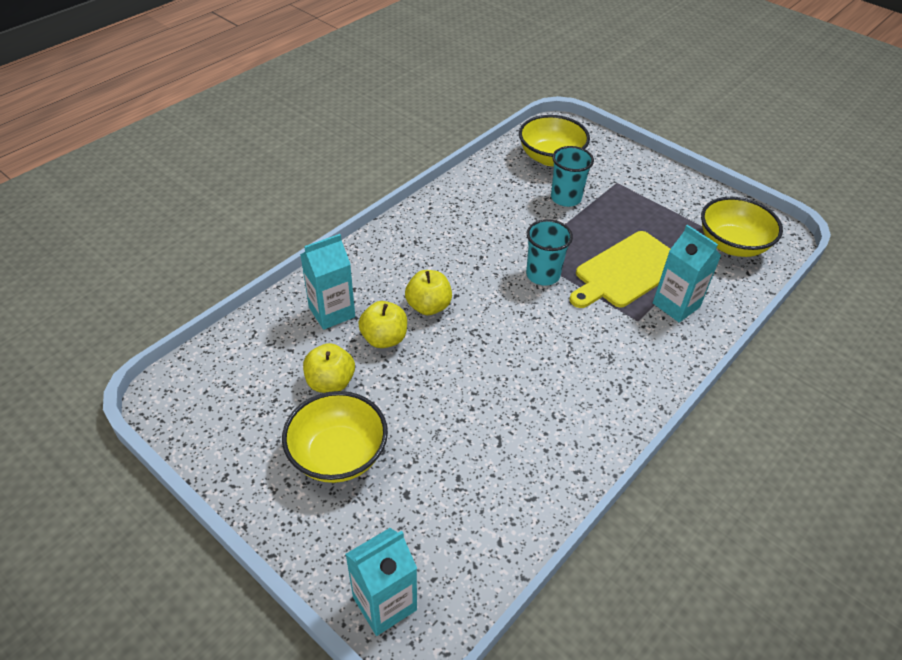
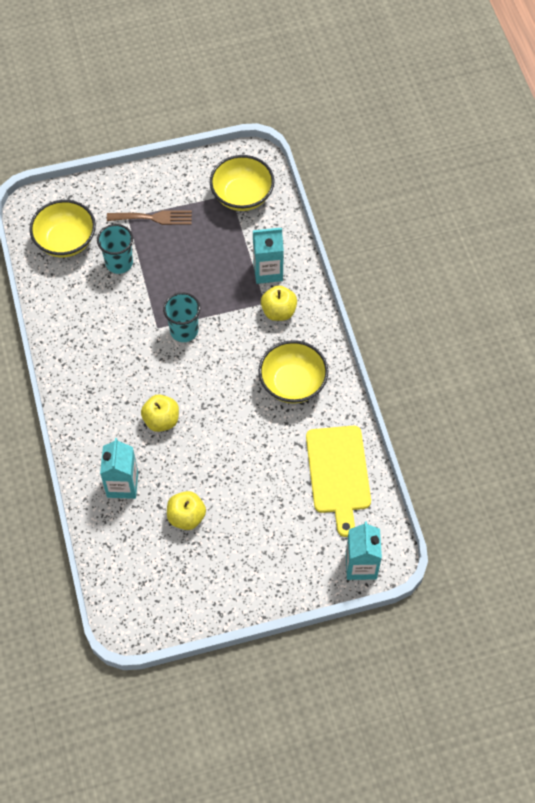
camera: 55 degrees left, 15 degrees up
yellow bowl [282,391,388,483] -> yellow bowl moved to [258,340,328,404]
yellow apple [358,301,407,348] -> yellow apple moved to [261,285,297,321]
yellow cutting board [569,231,670,308] -> yellow cutting board moved to [306,426,371,537]
none -> brown fork [107,210,192,225]

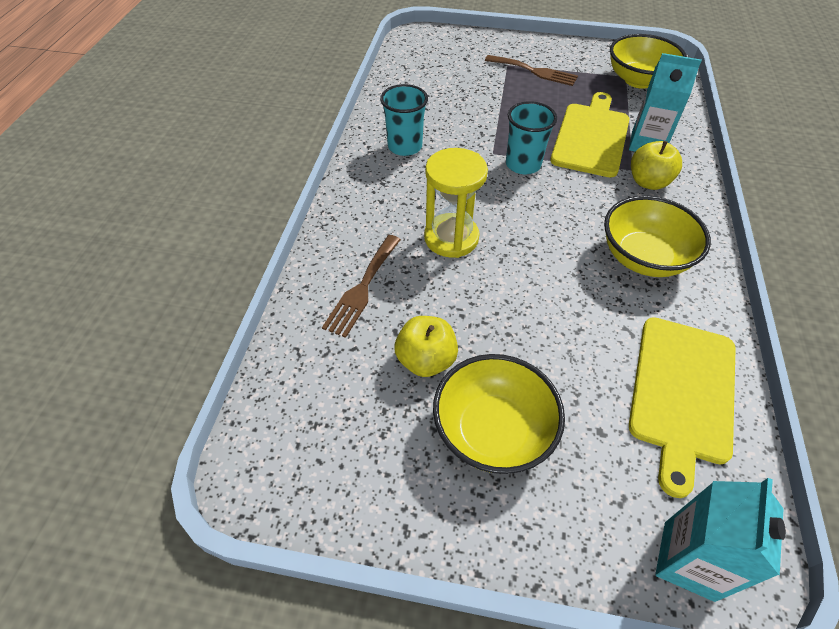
camera: 25 degrees right, 10 degrees down
yellow bowl [29,200,96,257] -> yellow bowl moved to [433,354,565,474]
turquoise cup [97,224,133,274] -> turquoise cup moved to [380,84,428,156]
turquoise carton [100,438,138,499] -> brown fork [322,235,401,338]
yellow apple [141,394,179,432] -> yellow hourglass [424,148,488,258]
none -> yellow cutting board [550,92,629,177]

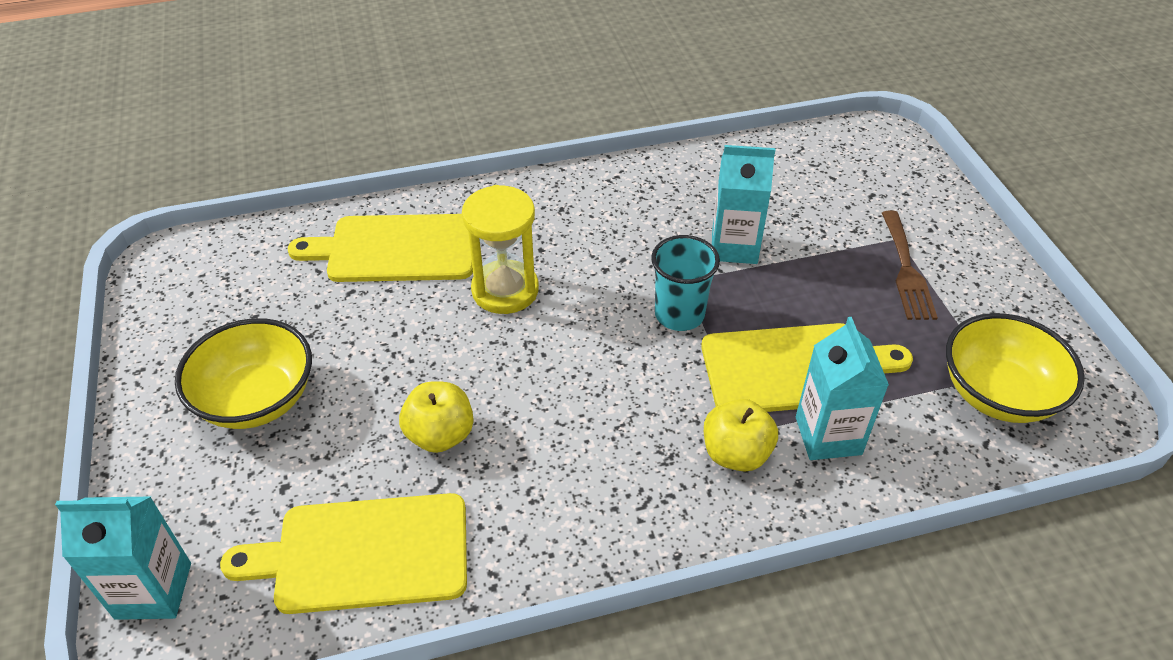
camera: 65 degrees right, 5 degrees down
brown fork [322,235,401,338] -> yellow cutting board [288,214,473,282]
turquoise cup [380,84,428,156] -> none
yellow apple [394,316,458,377] -> yellow apple moved to [399,381,474,453]
yellow bowl [604,196,711,277] -> none
none -> turquoise carton [712,145,775,264]

